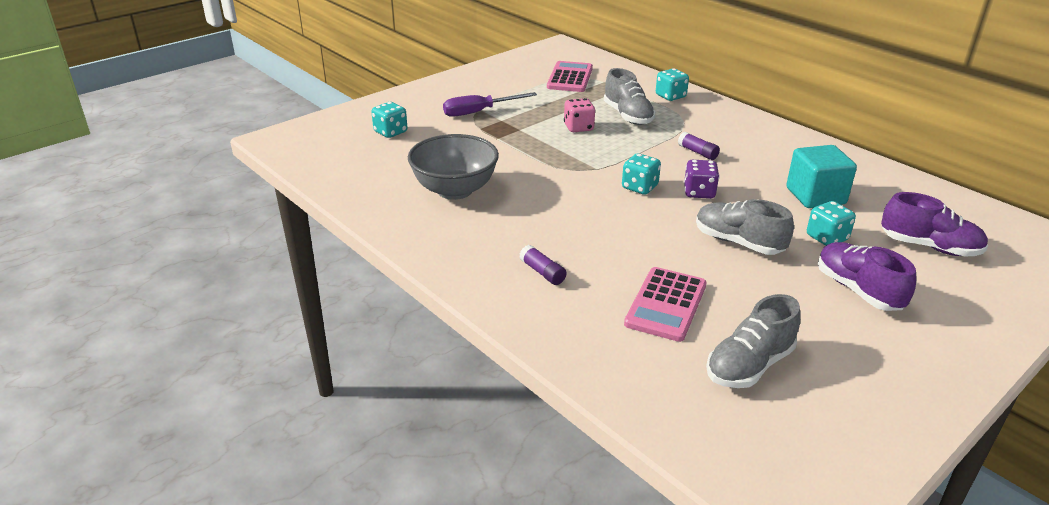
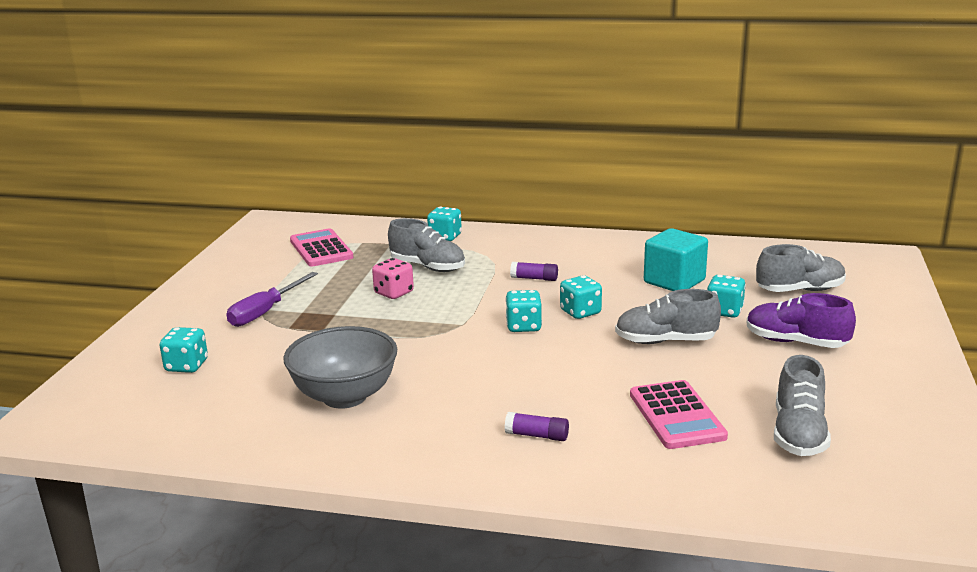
camera: 35 degrees left, 10 degrees down
purple dice [684,159,720,199] -> turquoise dice [560,275,602,319]
purple shoe [881,192,988,257] -> grey shoe [756,244,846,292]

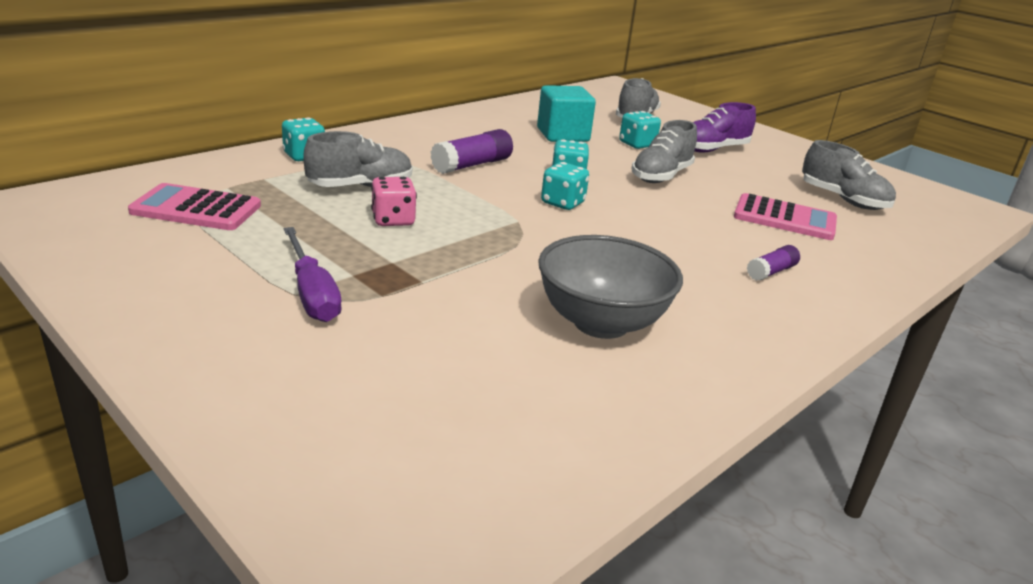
camera: 60 degrees left, 5 degrees up
turquoise dice [160,327,208,373] -> none
purple glue stick [510,262,558,281] -> purple glue stick [431,129,513,174], size x1.67

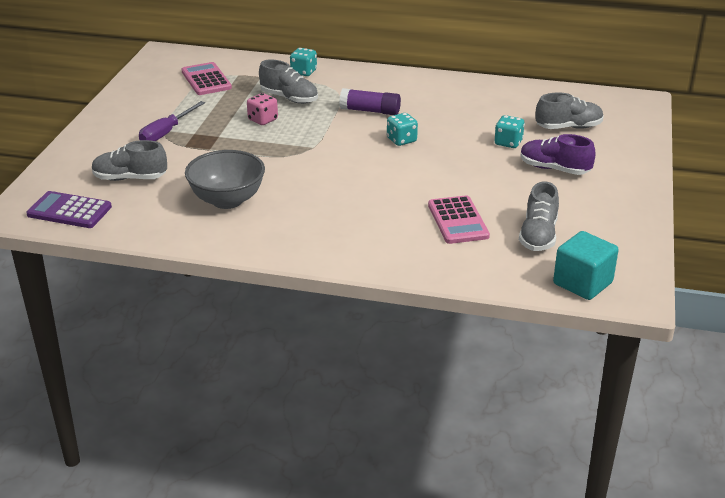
camera: 60 degrees right, 5 degrees up
turquoise cube [537,85,596,142] -> turquoise cube moved to [553,231,618,300]
turquoise dice [541,162,589,210] -> none
grey shoe [632,120,697,183] -> grey shoe moved to [92,140,167,181]
purple glue stick [747,245,800,281] -> none
none -> purple calculator [26,191,112,228]

